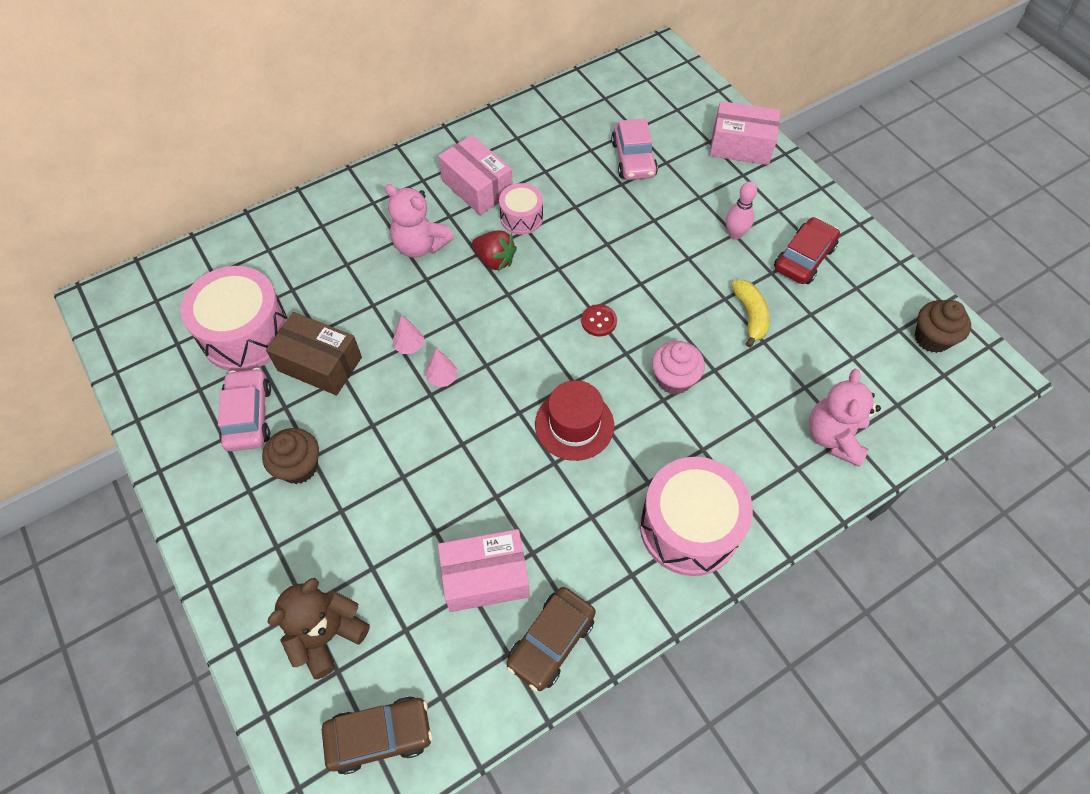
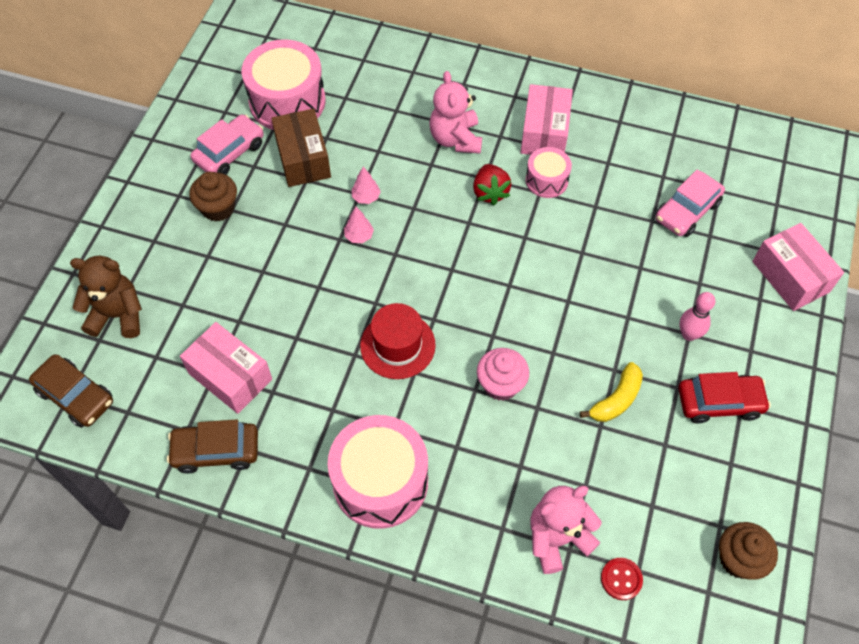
camera: 50 degrees right, 0 degrees up
red button [581,304,617,336] -> red button moved to [601,558,643,600]

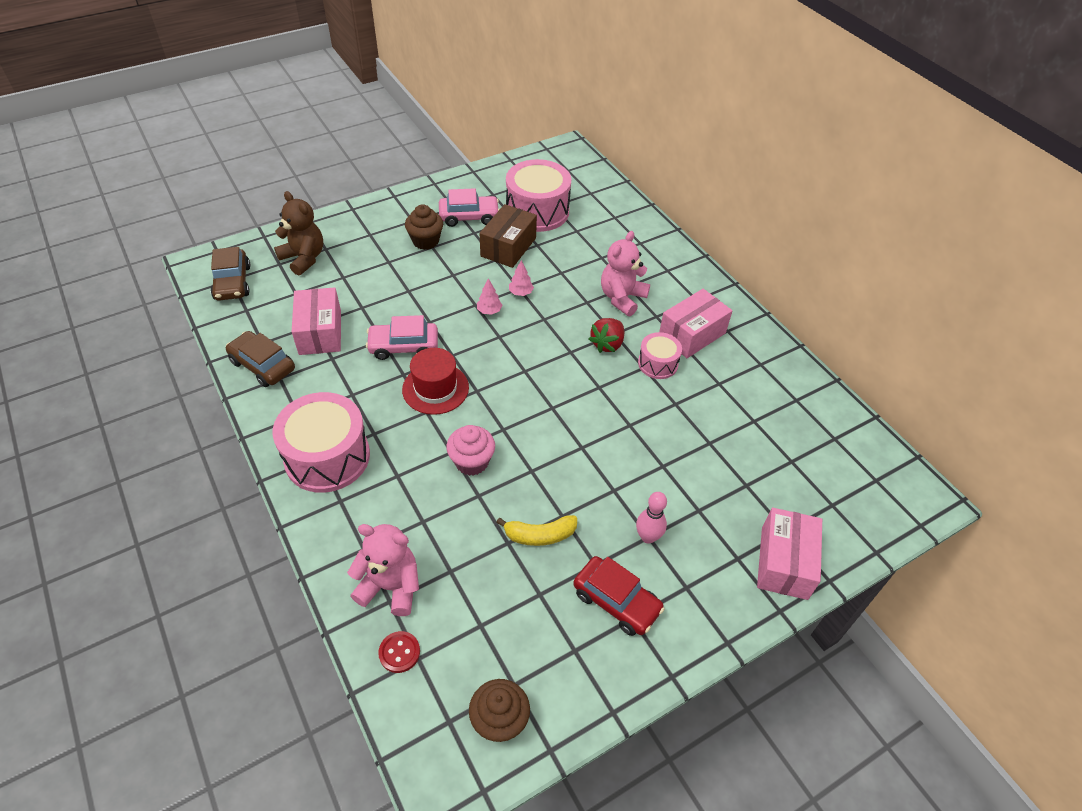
camera: 40 degrees right, 10 degrees down
pink car [656,170,725,237] -> pink car moved to [366,315,438,360]

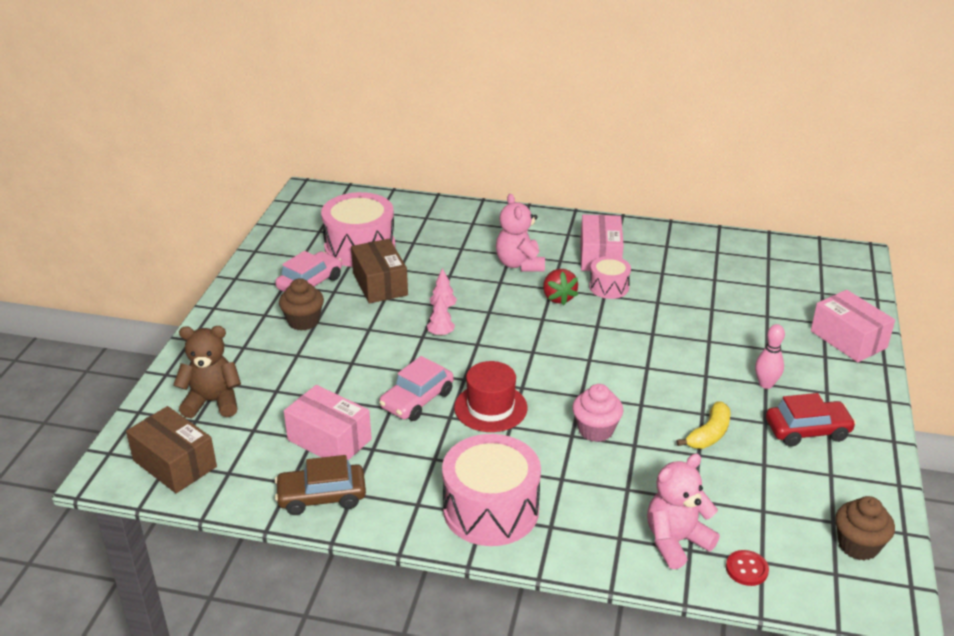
camera: 45 degrees left, 15 degrees down
brown car [211,247,250,301] -> brown box [126,406,217,493]

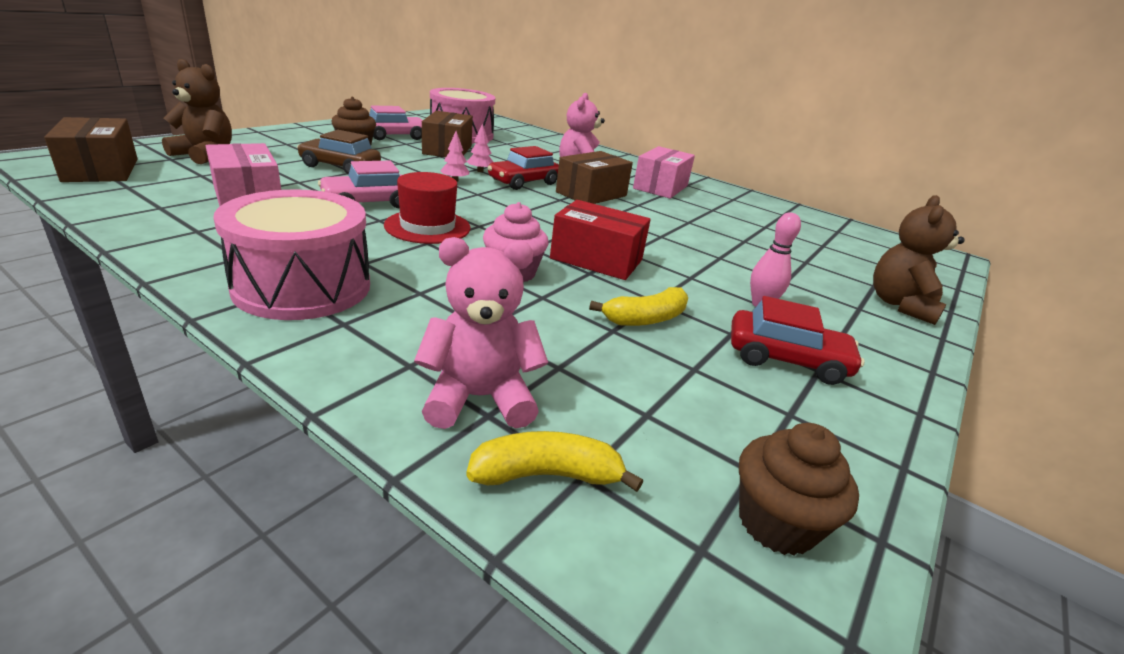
camera: 20 degrees right, 5 degrees down
brown car [275,455,366,515] -> brown car moved to [297,130,381,174]
red strawberry [543,269,578,306] -> brown box [556,151,633,204]
pink drum [589,256,631,299] -> none
red button [726,550,769,586] -> yellow banana [466,431,643,492]
pink box [811,290,895,362] -> brown teddy bear [873,195,964,325]
none -> red car [487,146,559,190]
none -> red box [550,200,651,280]

